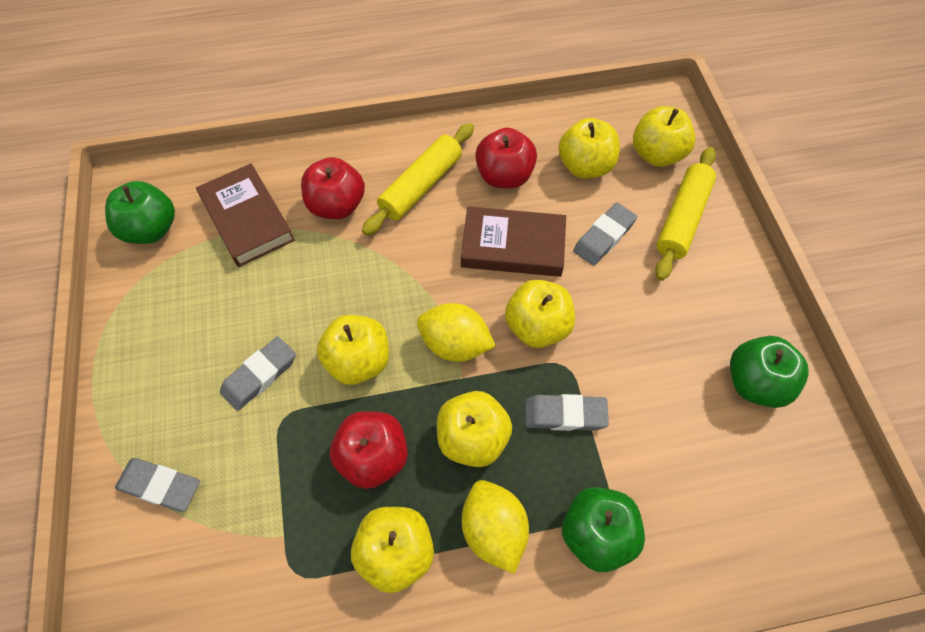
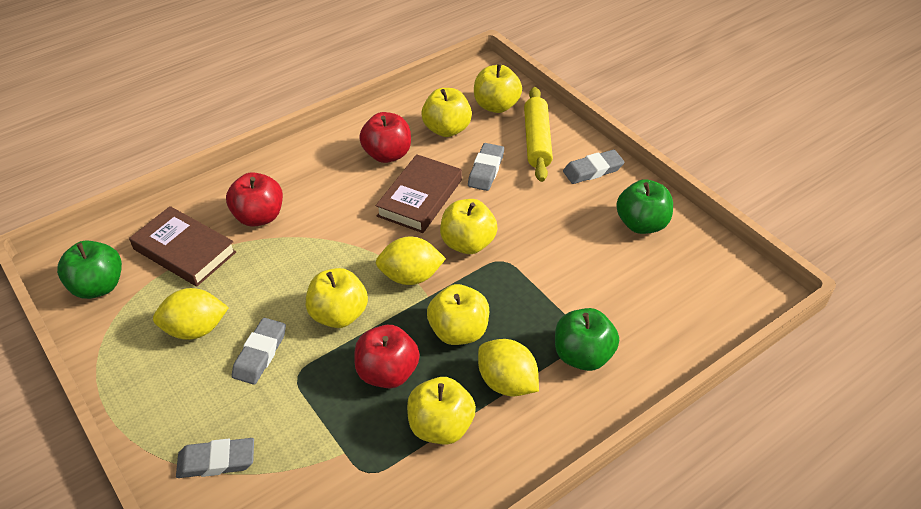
camera: 25 degrees left, 15 degrees down
yellow rolling pin [362,123,474,236] -> none
brown book [461,206,566,277] -> brown book turned 45 degrees counterclockwise [376,154,462,233]
grey eraser [525,394,609,431] -> grey eraser moved to [563,149,624,184]
none -> yellow lemon [153,288,229,340]

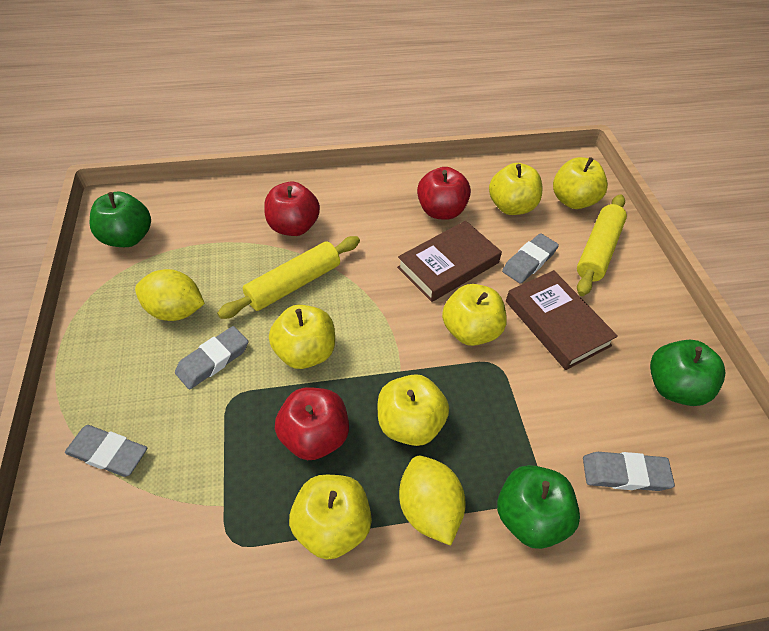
camera: 25 degrees right, 5 degrees up
brown book [129,206,236,287] -> brown book moved to [506,270,618,370]
yellow lemon [376,237,446,285] -> none
grey eraser [563,149,624,184] -> grey eraser moved to [583,452,675,491]
none -> yellow rolling pin [217,236,360,319]

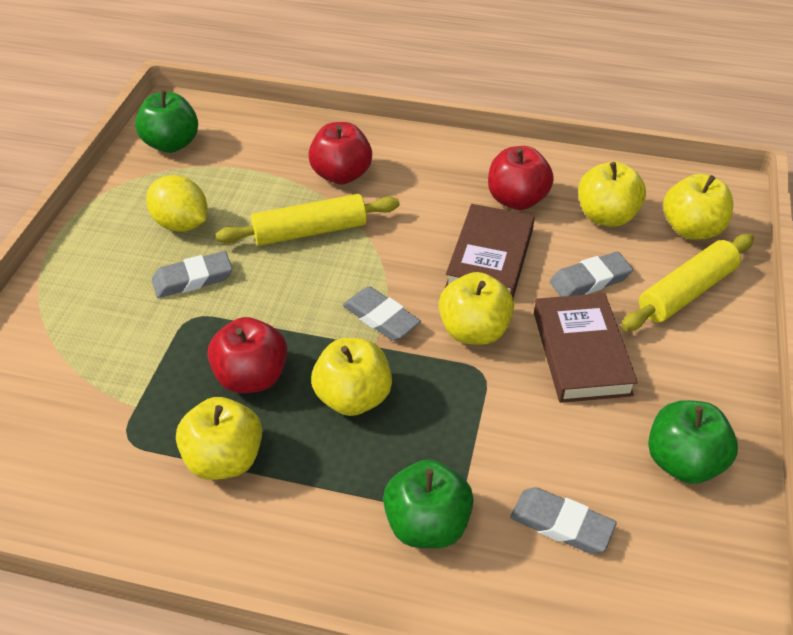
camera: 25 degrees right, 5 degrees down
grey eraser [65,425,147,477] -> grey eraser moved to [343,286,421,341]
yellow apple [269,305,335,369] -> none
brown book [397,221,502,302] -> brown book turned 60 degrees counterclockwise [445,204,535,298]
yellow lemon [399,456,466,546] -> none

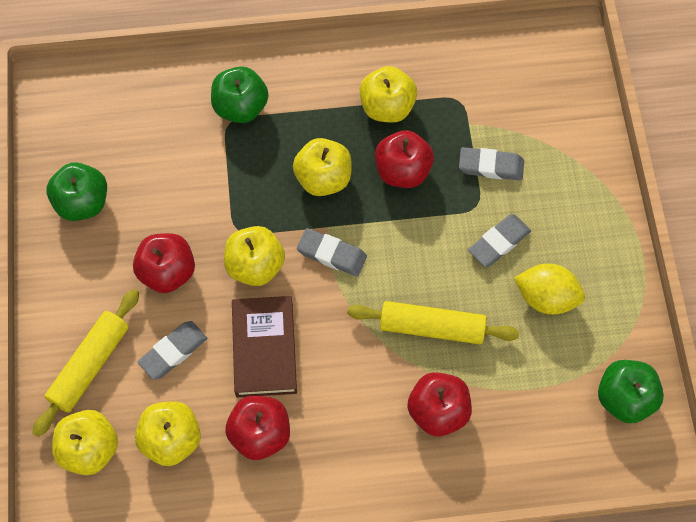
camera: 160 degrees right, 20 degrees up
yellow rolling pin [215,194,400,246] -> yellow rolling pin turned 45 degrees clockwise [347,301,519,344]
grey eraser [510,487,617,554] -> grey eraser moved to [459,147,524,181]
brown book [534,293,638,403] -> red apple [133,233,195,293]

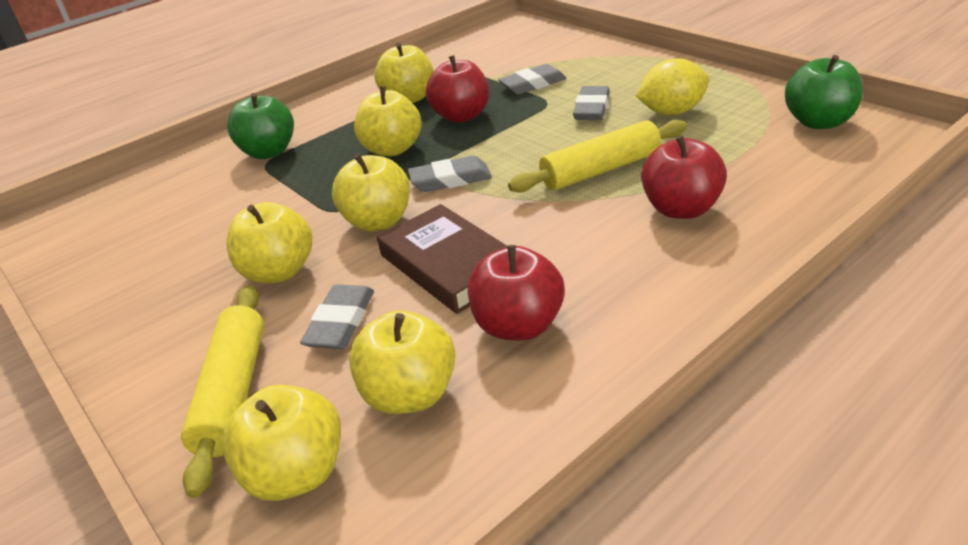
camera: 30 degrees left, 30 degrees down
green apple [46,162,107,221] -> none
red apple [133,233,195,293] -> yellow apple [227,202,312,284]

